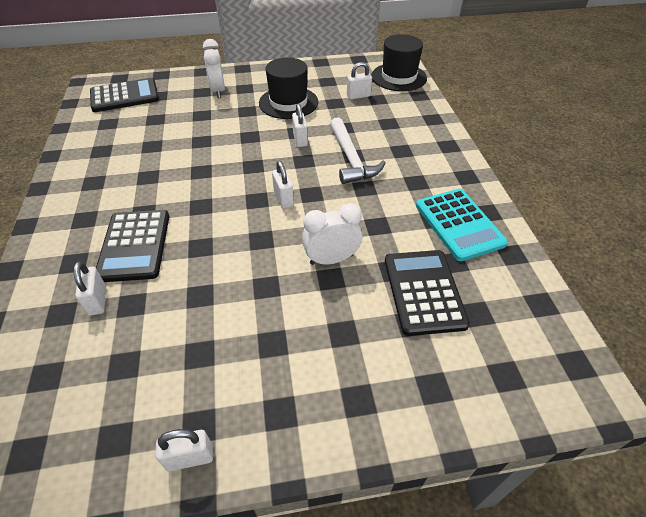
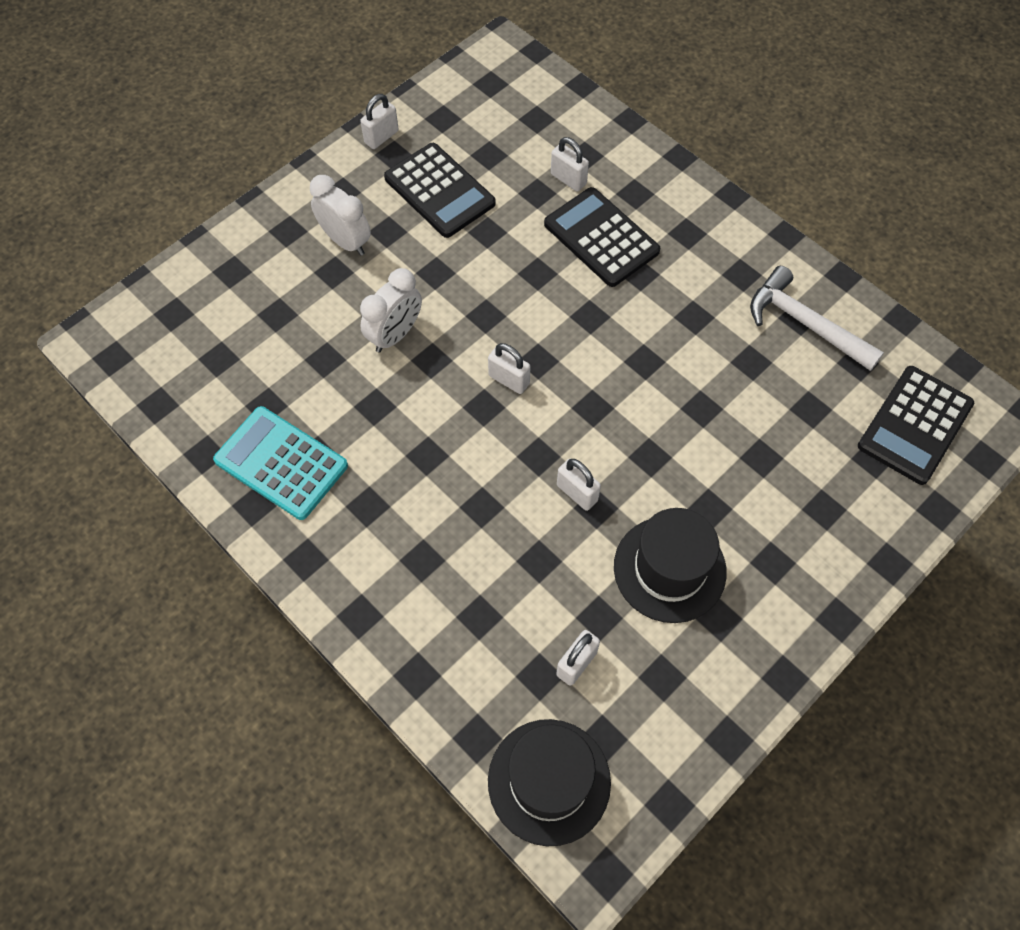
camera: 145 degrees right, 15 degrees up
white clock [203,39,225,98] -> white clock moved to [310,175,371,256]
white hammer [330,117,386,184] -> white hammer moved to [750,266,884,371]
black calculator [385,250,470,336] -> black calculator moved to [384,143,496,238]

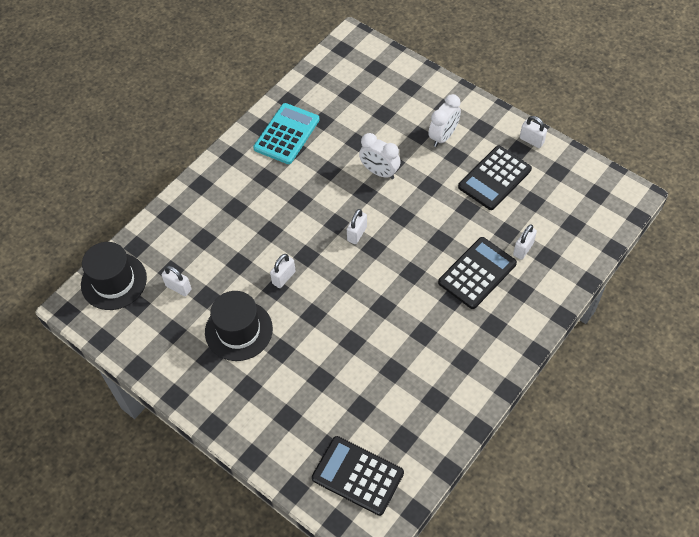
camera: 85 degrees right, 5 degrees down
white hammer [750,266,884,371] -> none

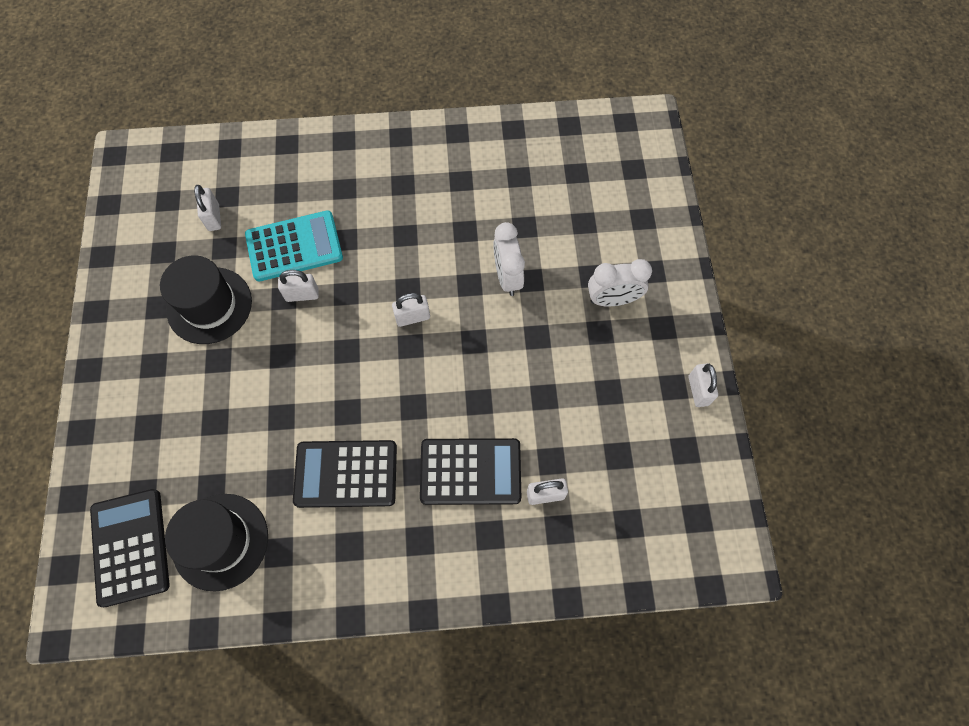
camera: 45 degrees right, 10 degrees up
black hat [81,242,147,310] -> black hat moved to [165,494,268,591]
turquoise calculator [253,103,320,164] -> turquoise calculator moved to [245,210,343,282]
black calculator [458,146,532,210] -> black calculator moved to [293,440,397,508]

